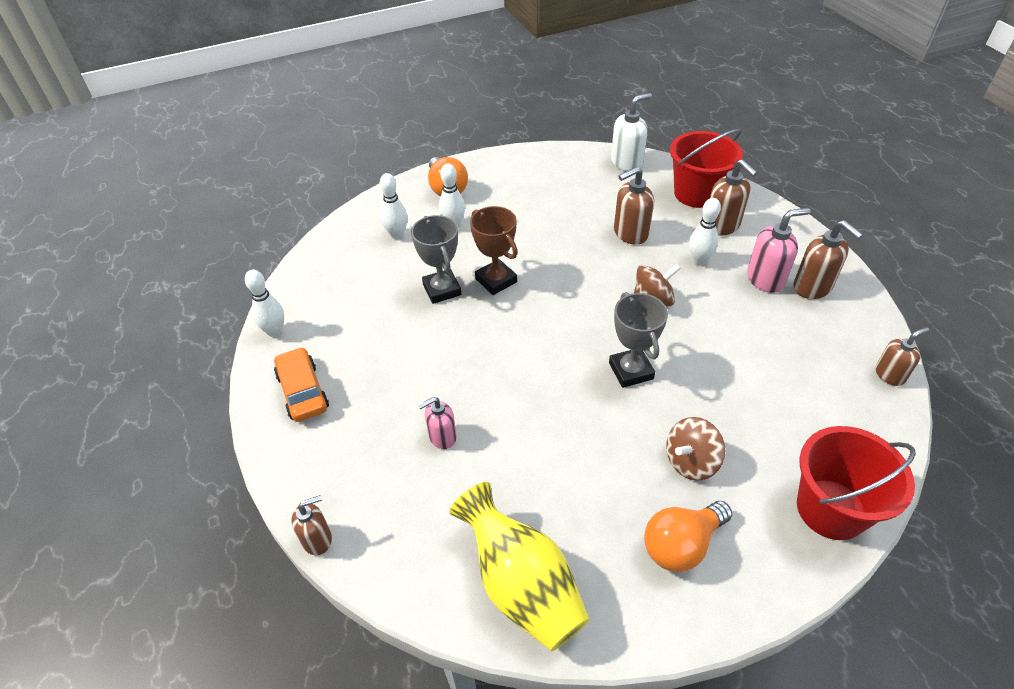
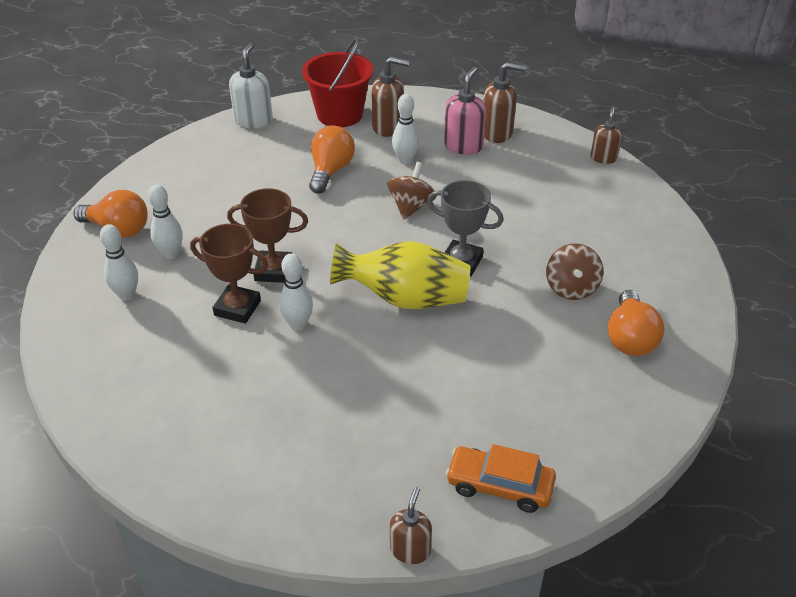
camera: 50 degrees left, 5 degrees down
white bowling pin [245,270,284,337] -> white bowling pin moved to [279,253,313,330]
orange car [274,347,329,422] -> orange car moved to [446,444,556,513]
grey trophy [411,215,462,304] -> brown trophy [190,224,268,324]
pink soap dispenser [418,397,457,449] -> none
yellow vase [449,482,589,651] -> yellow vase moved to [330,241,470,309]
brown soap dispenser [614,166,654,245] -> orange light bulb [309,125,355,194]
red bucket [797,426,916,540] -> none

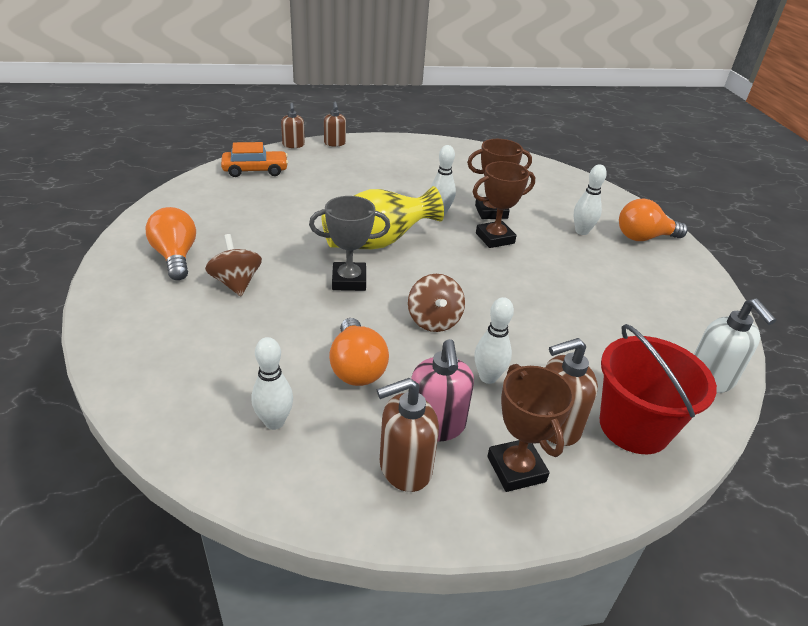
camera: 150 degrees right, 5 degrees down
white bowling pin [100,224,138,300] -> white bowling pin moved to [252,337,293,430]
orange light bulb [309,125,355,194] -> orange light bulb moved to [329,318,389,386]
brown soap dispenser [590,106,622,164] -> brown soap dispenser moved to [324,102,346,147]
none -> brown trophy [487,364,575,492]

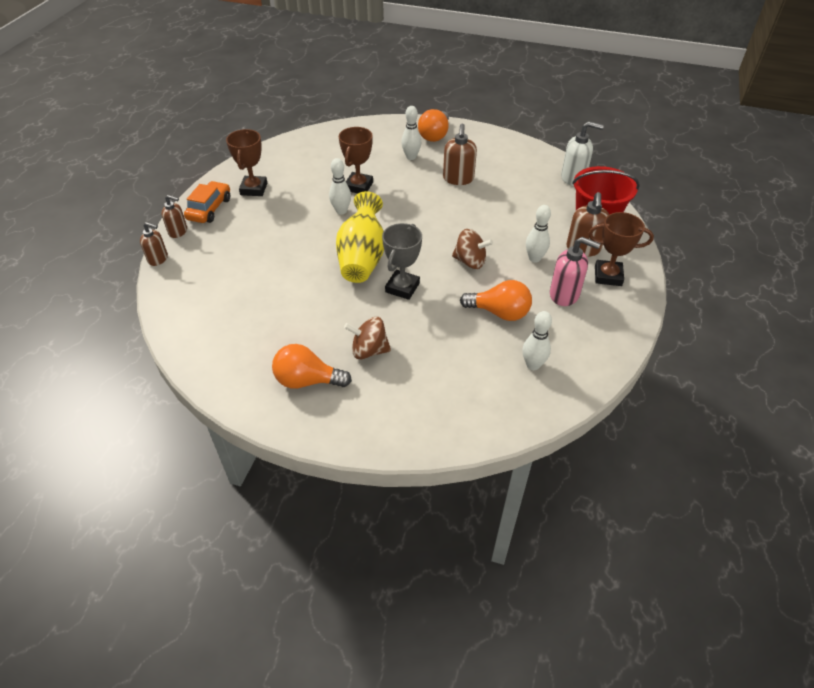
camera: 60 degrees left, 10 degrees up
orange car [221,142,288,177] -> orange car moved to [184,181,230,223]
brown soap dispenser [377,378,439,492] -> brown soap dispenser moved to [443,124,477,185]
brown trophy [473,161,535,248] -> brown trophy moved to [226,129,267,196]

